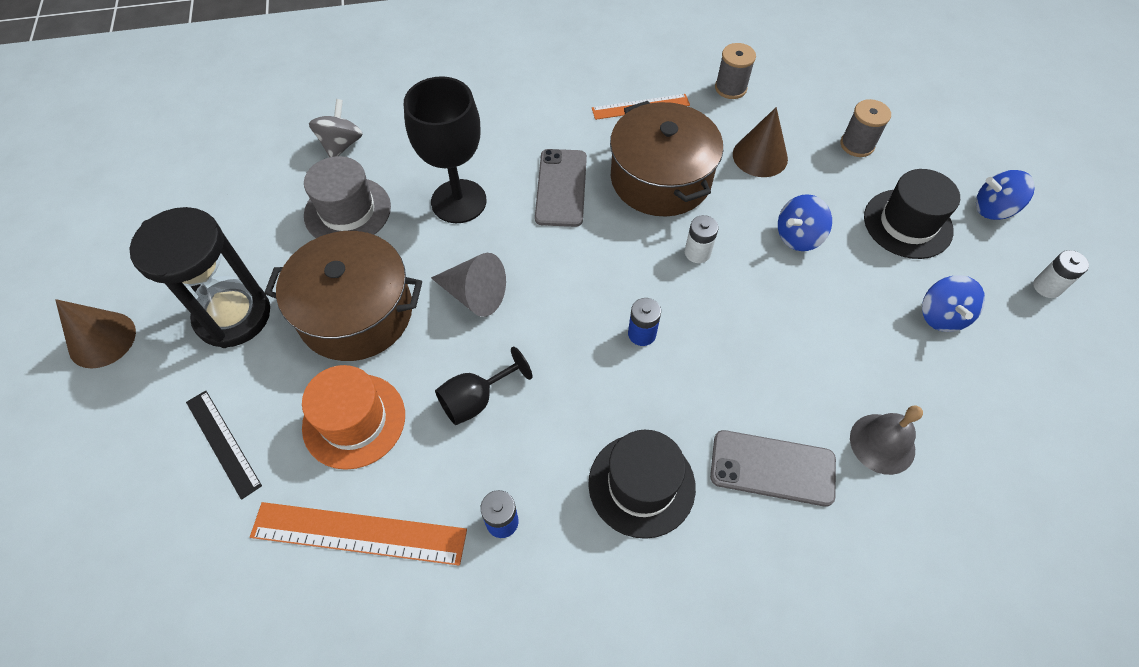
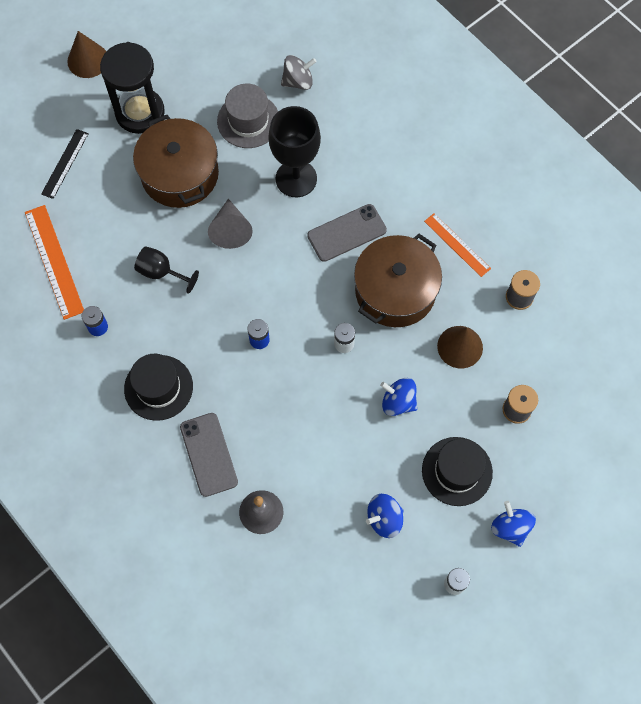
camera: 60 degrees right, 10 degrees up
orange hat [302,365,405,470] -> none

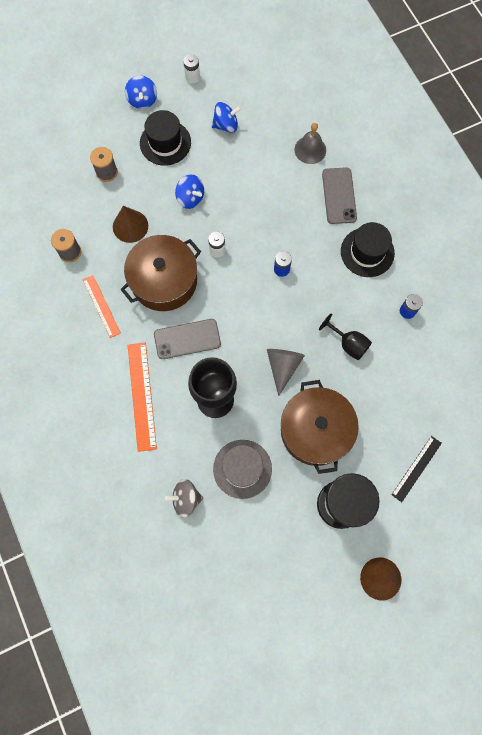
camera: 165 degrees left, 5 degrees up
orange ruler [25,205,84,320] -> orange ruler moved to [128,342,157,452]

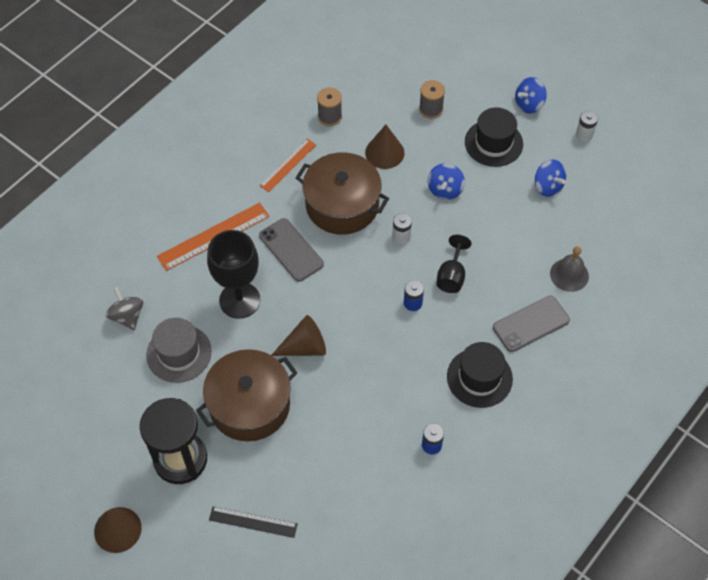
camera: 65 degrees right, 15 degrees down
grey cone [267,349,305,396] -> brown cone [271,315,326,356]
black goblet [319,313,372,360] -> black goblet moved to [436,235,472,293]

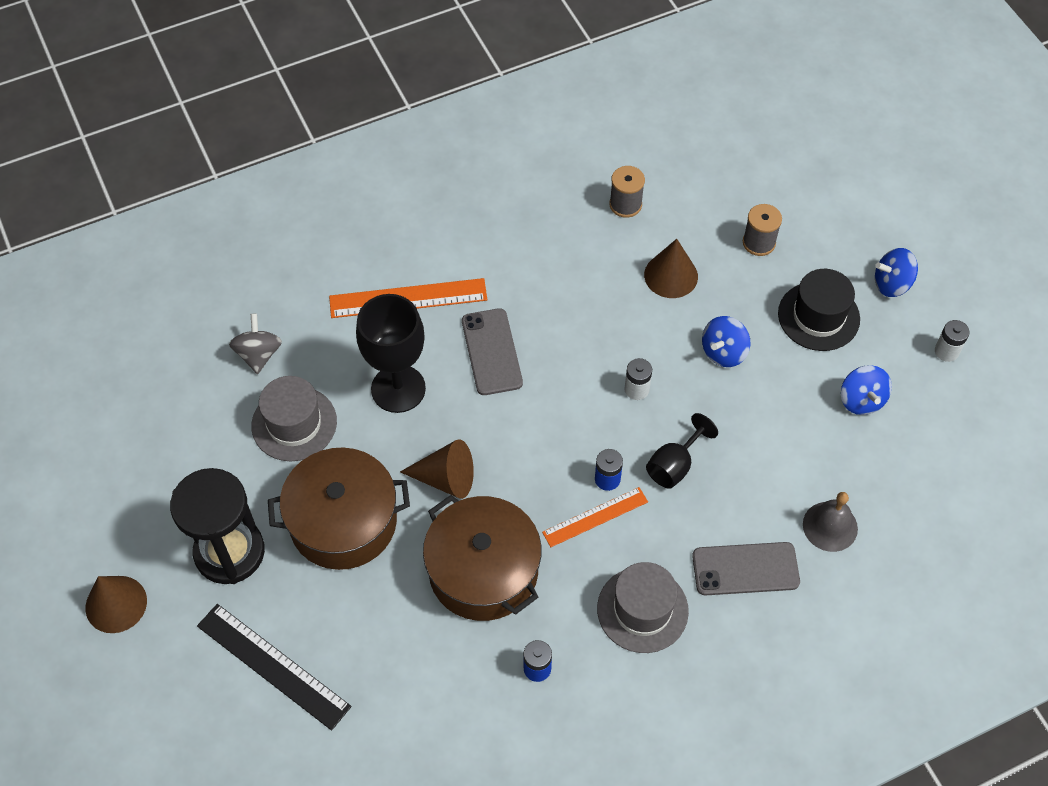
camera: 25 degrees right, 0 degrees up
black ruler [209,506,298,538] -> black ruler [197,604,352,730], size x1.54
orange ruler [260,139,316,192] -> orange ruler moved to [542,487,648,547]
brown pot [296,152,389,235] -> brown pot moved to [423,495,542,621]
black hat [447,342,513,408] -> grey hat [597,562,689,653]

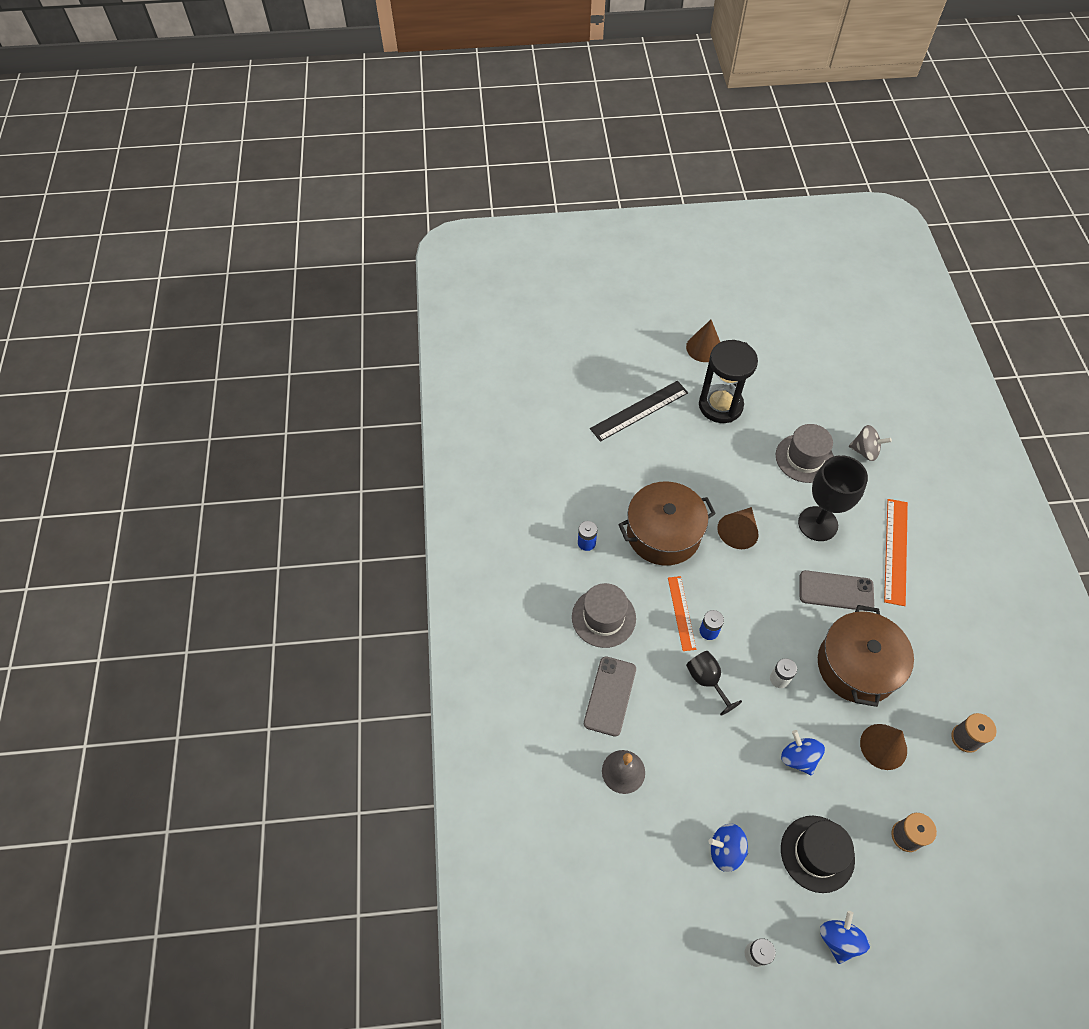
camera: 110 degrees right, 0 degrees up
brown pot [268,447,410,570] -> brown pot moved to [818,605,914,707]

